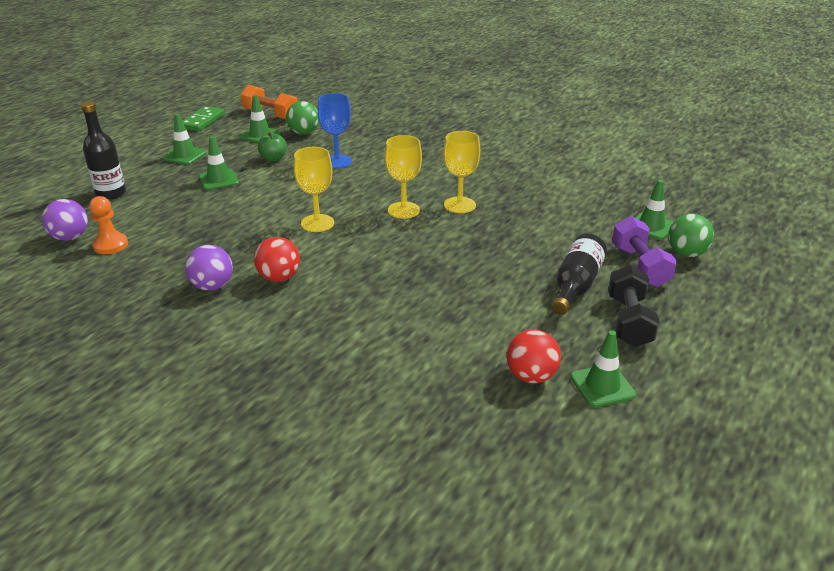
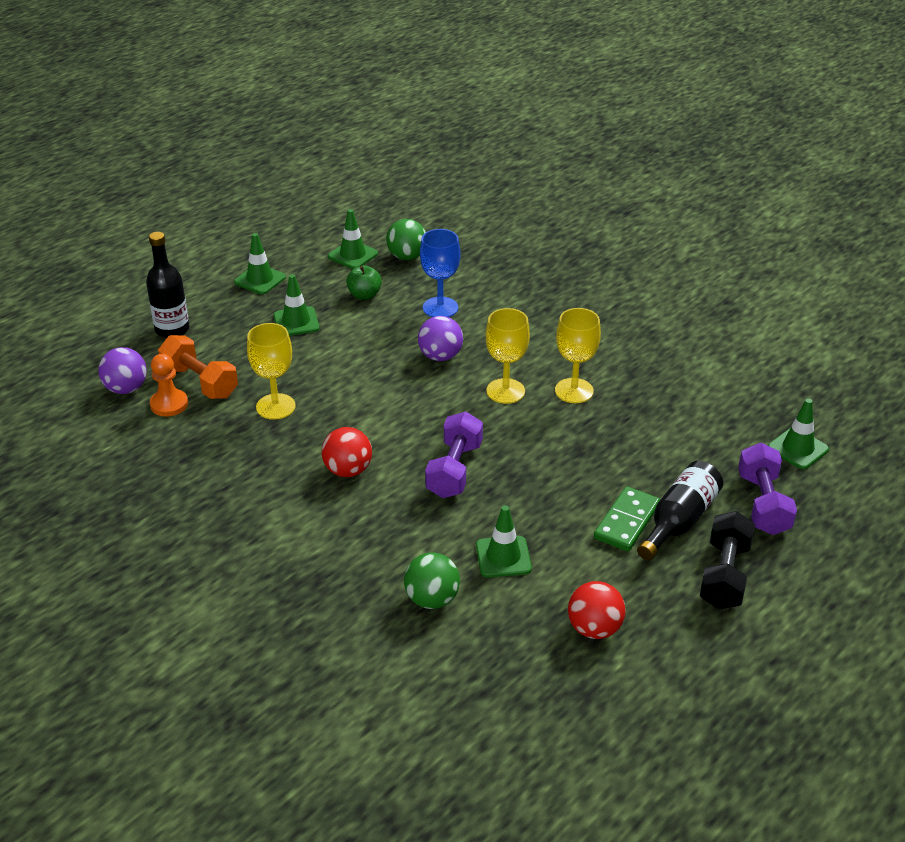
camera: 10 degrees right, 5 degrees up
green domino [183,106,225,131] -> green domino moved to [594,487,660,551]
purple ball [185,245,233,291] -> purple ball moved to [418,316,463,361]
orange dumbbell [241,85,298,119] -> orange dumbbell moved to [158,335,238,399]
yellow goblet [294,147,334,232] -> yellow goblet moved to [247,323,296,420]
green traffic cone [570,330,636,407] -> green traffic cone moved to [476,505,532,577]
green ball [668,214,714,257] -> green ball moved to [404,553,460,609]
none -> purple dumbbell [425,412,483,498]

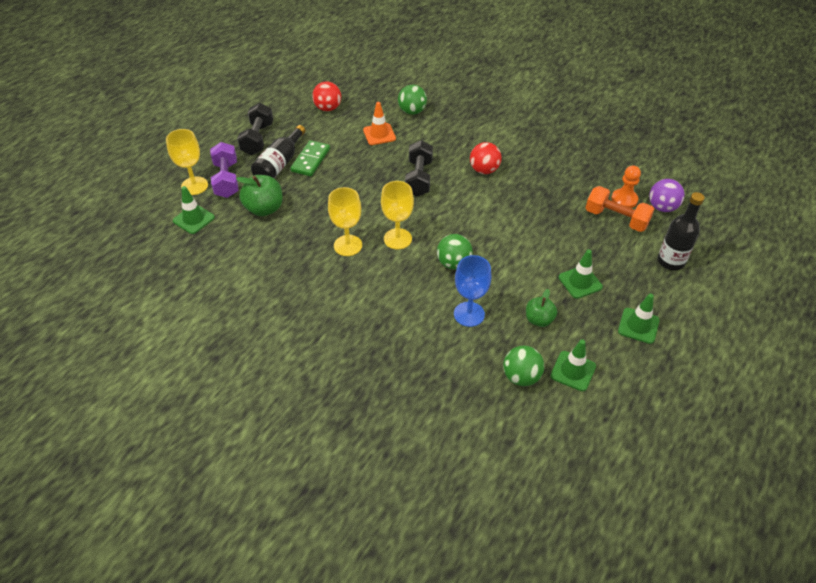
camera: 170 degrees right, 10 degrees up
yellow goblet [247,323,296,420] -> yellow goblet moved to [166,129,208,195]
purple ball [418,316,463,361] -> green ball [437,234,473,270]
purple dumbbell [425,412,483,498] -> black dumbbell [405,140,433,196]
green traffic cone [476,505,532,577] -> orange traffic cone [363,102,396,145]
none -> green apple [236,175,283,216]

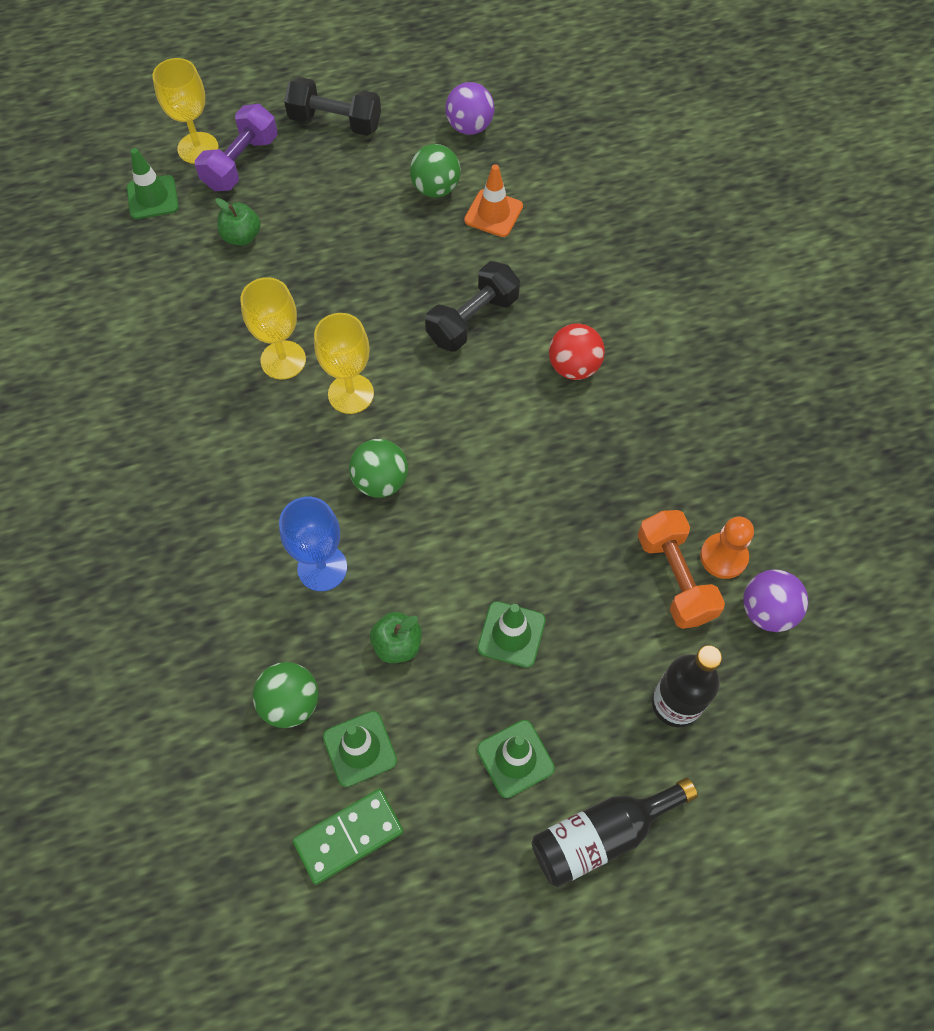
camera: 40 degrees right, 15 degrees up
green apple [236,175,283,216] -> green apple [215,198,261,246], size x0.65
black dumbbell [237,103,273,155] -> black dumbbell turned 60 degrees clockwise [284,77,381,136]
black bottle [251,125,305,178] -> black bottle moved to [532,778,698,887]
green domino [290,140,330,176] -> green domino moved to [293,789,404,885]
red ball [312,81,341,111] -> purple ball [446,82,494,135]
green ball [398,85,427,115] -> green ball moved to [410,144,461,197]

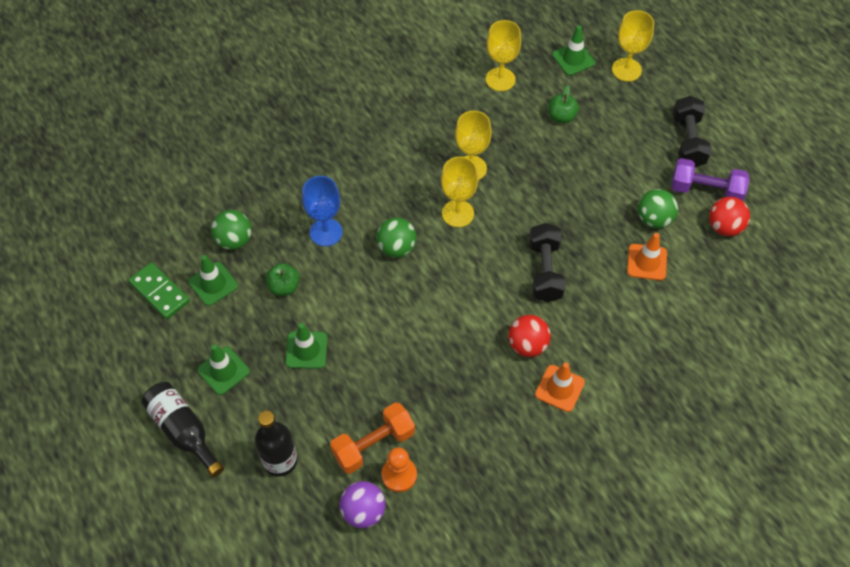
camera: 75 degrees right, 5 degrees down
purple dumbbell [195,104,277,191] -> purple dumbbell moved to [671,158,749,201]
black dumbbell [425,261,520,351] -> black dumbbell turned 60 degrees clockwise [529,223,565,302]
purple ball [446,82,494,135] -> red ball [709,197,750,236]
none -> yellow goblet [486,20,521,91]
none -> orange traffic cone [535,363,585,412]

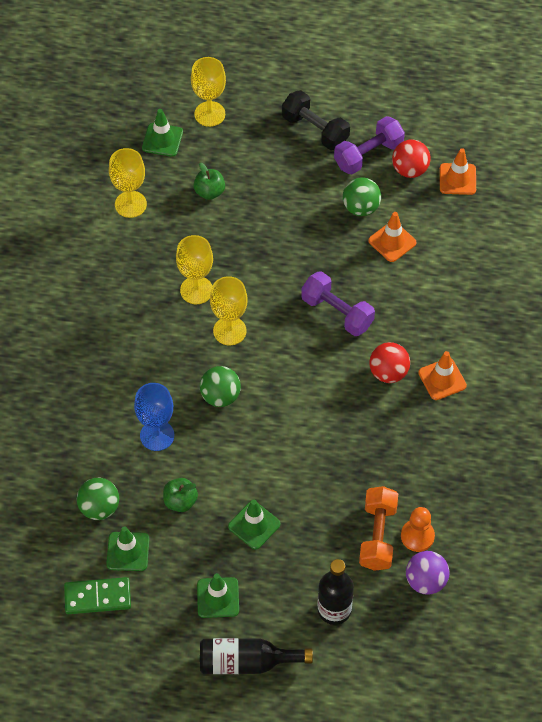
camera: 50 degrees left, 0 degrees up
black dumbbell [529,223,565,302] -> purple dumbbell [301,271,375,336]
none -> orange traffic cone [440,148,476,195]

